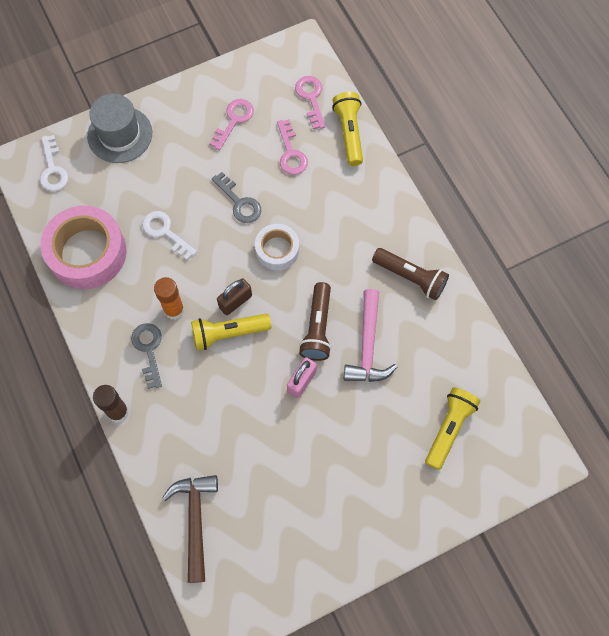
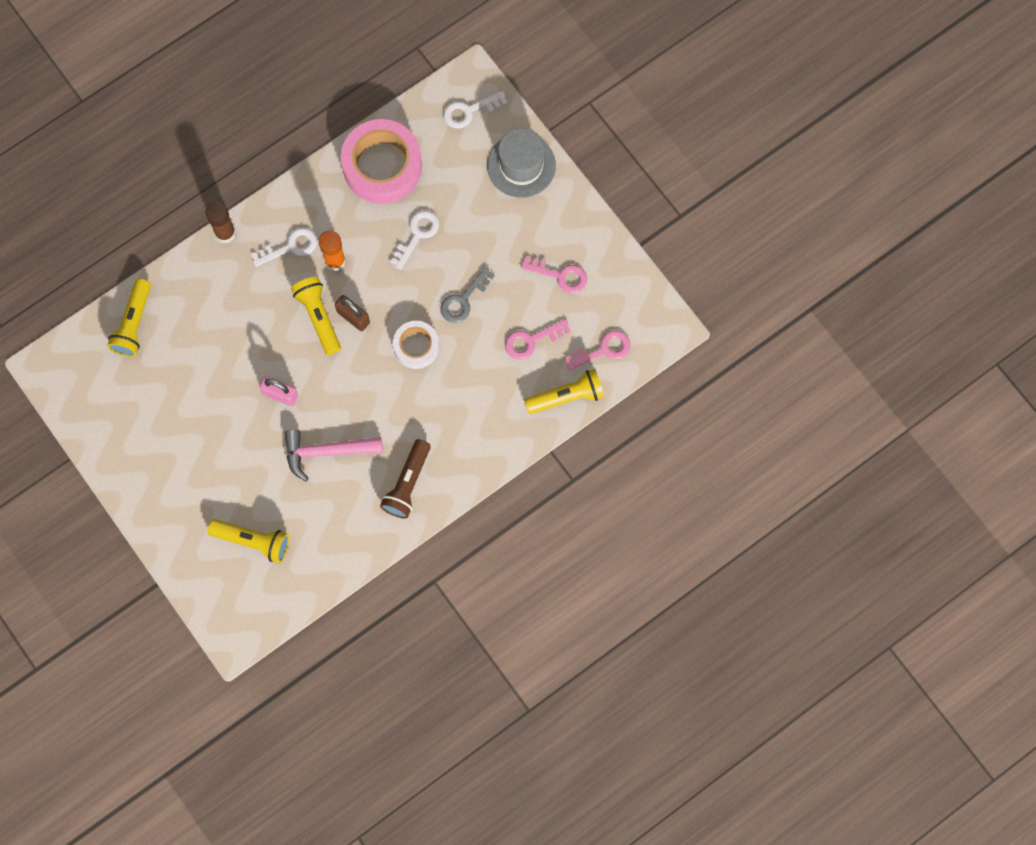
camera: 80 degrees right, 5 degrees up
grey key [131,323,162,389] -> white key [251,228,317,267]
brown hammer [162,475,218,583] -> yellow flashlight [107,278,151,357]
brown flashlight [299,282,331,361] -> none

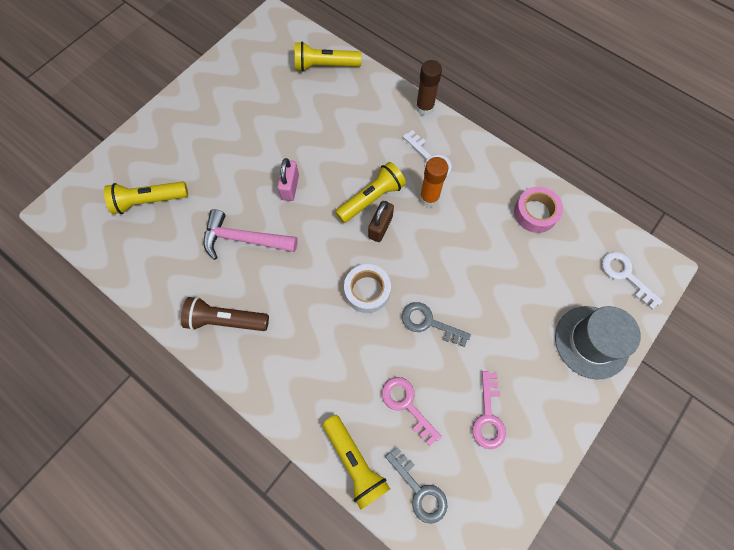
camera: 75 degrees right, 5 degrees down
yellow flashlight [207,519,289,563] -> yellow flashlight turned 75 degrees clockwise [104,181,188,214]
pink hammer [285,430,383,481] -> pink hammer turned 60 degrees counterclockwise [204,209,298,260]
pink tape [341,119,422,204] -> pink tape [514,187,563,233], size x0.56
white key [390,211,439,269] -> none
pink key [564,330,630,371] -> grey key [385,447,447,524]

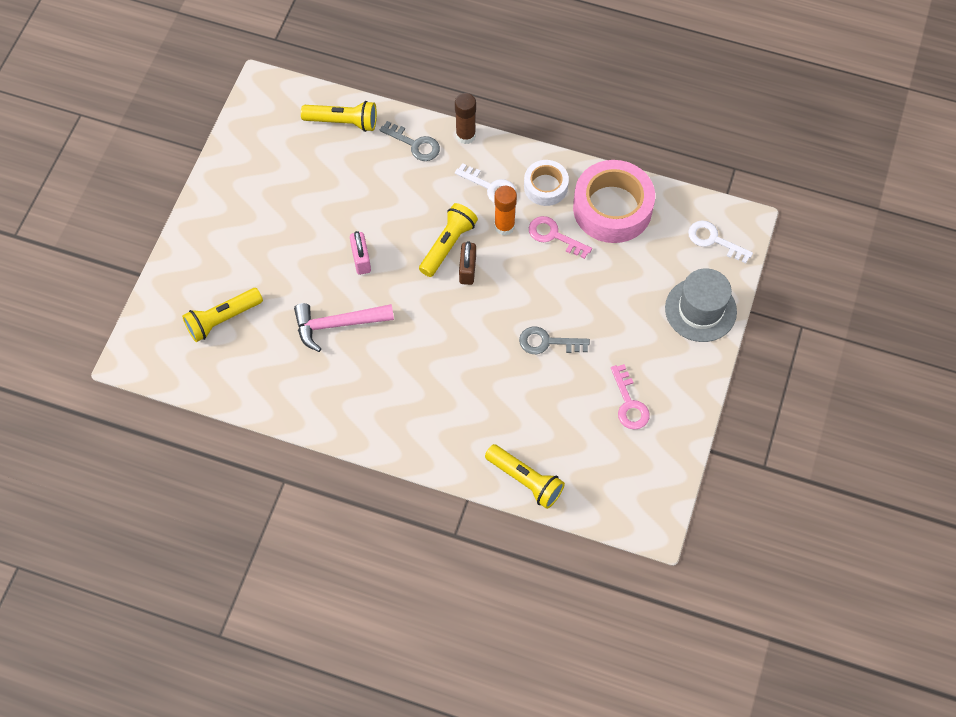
camera: 20 degrees left, 5 degrees down
brown flashlight [181,297,269,331] -> none
yellow flashlight [295,42,361,72] -> yellow flashlight turned 150 degrees counterclockwise [301,101,377,132]
white tape [344,264,391,313] -> white tape moved to [524,160,569,206]
pink key [382,377,442,446] -> pink key moved to [529,216,592,259]
grey key [385,447,447,524] -> grey key moved to [380,121,440,161]
pink tape [514,187,563,233] -> pink tape [573,160,655,243], size x1.78

